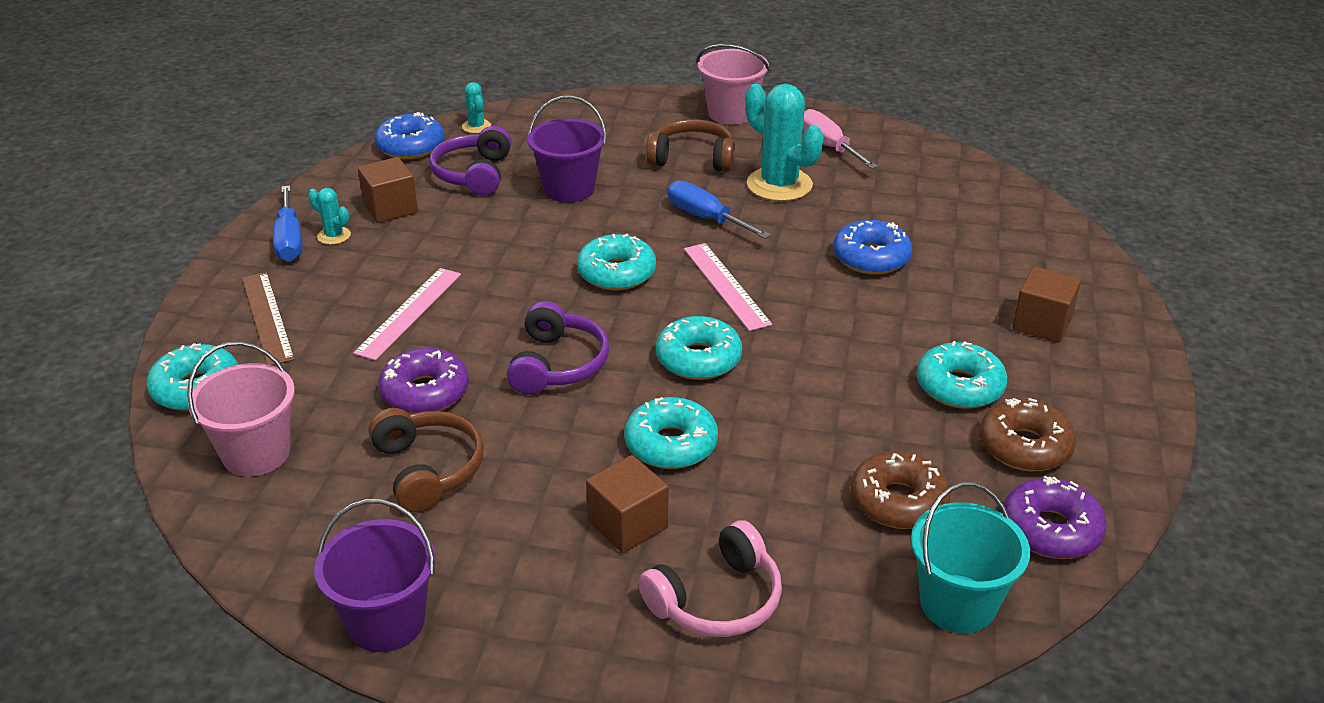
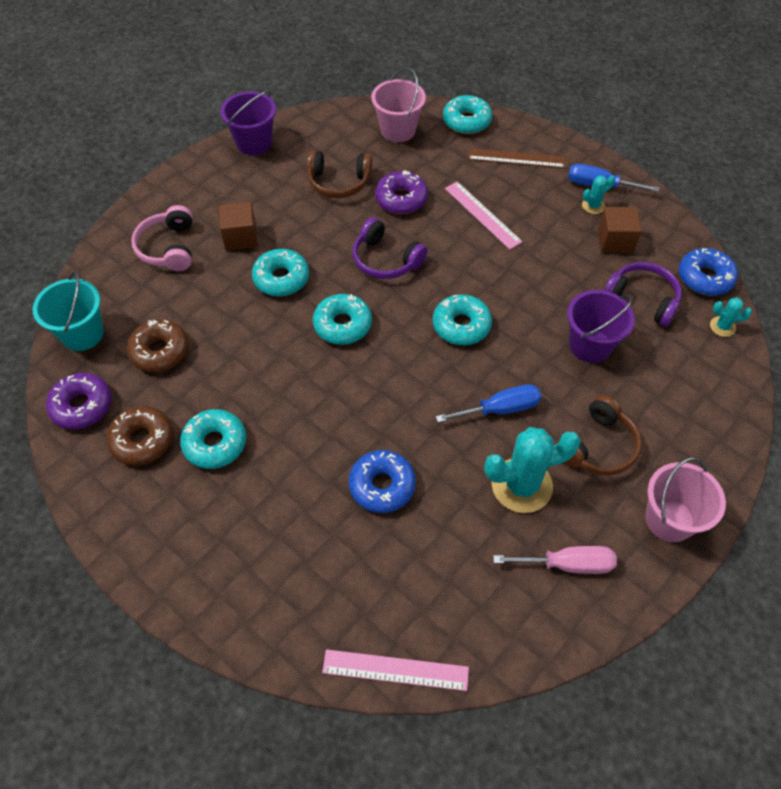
camera: 120 degrees right, 20 degrees up
pink ruler [684,243,772,331] -> pink ruler moved to [322,649,469,691]
brown cube [1012,266,1081,343] -> none

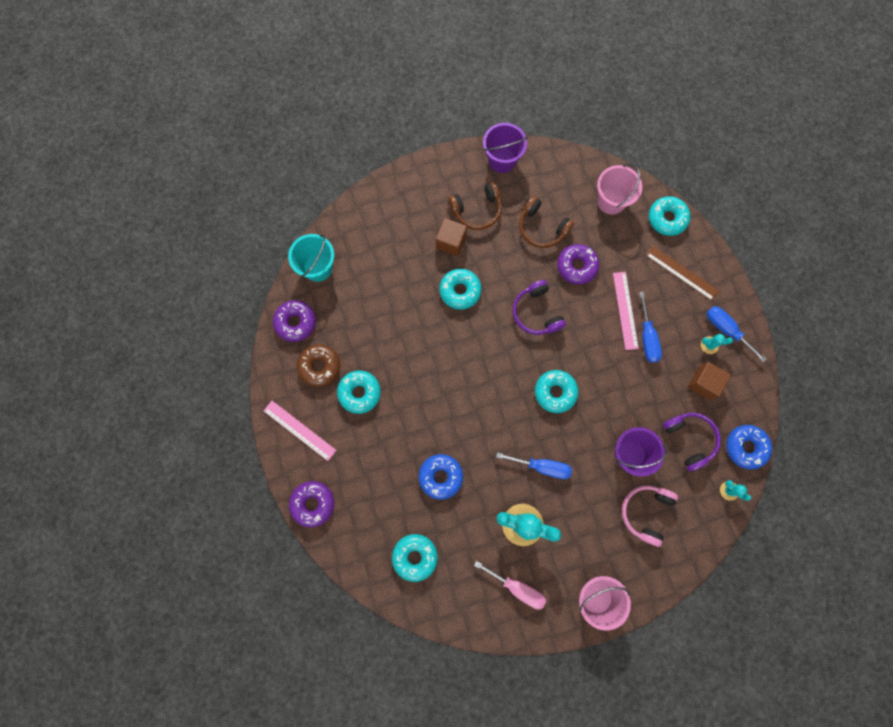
camera: 30 degrees right, 20 degrees up
brown donut [127,319,189,372] -> none
pink headphones [131,205,192,271] -> pink headphones moved to [622,486,678,547]
turquoise donut [313,294,372,345] -> turquoise donut moved to [392,534,438,582]
pink ruler [322,649,469,691] -> pink ruler moved to [264,401,337,461]
brown headphones [564,395,642,475] -> brown headphones moved to [448,182,502,230]
none -> purple donut [289,481,334,527]
none -> blue screwdriver [639,292,662,363]

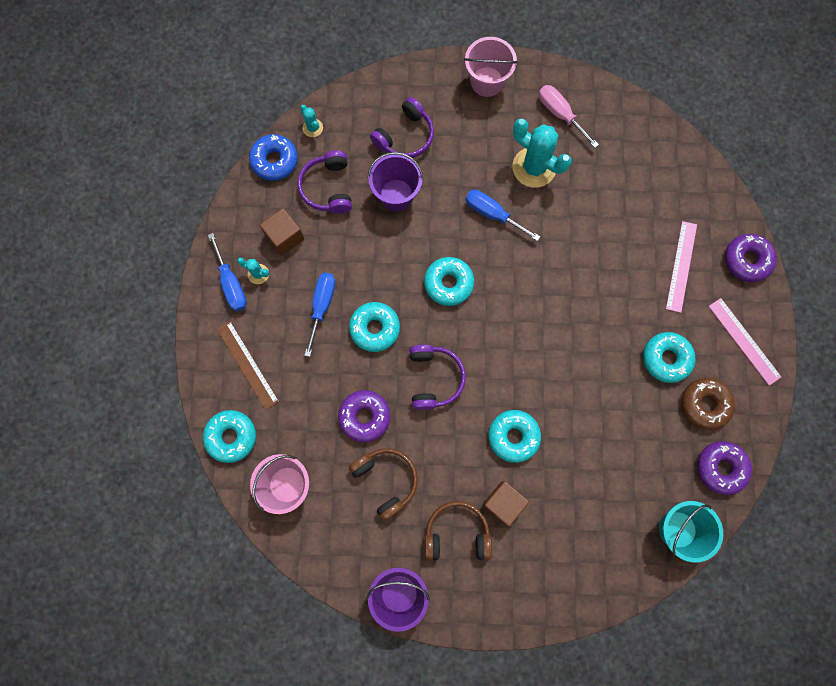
camera: 160 degrees left, 0 degrees up
turquoise donut [392,534,438,582] -> turquoise donut moved to [349,302,400,352]
blue donut [419,454,463,499] -> none
pink ruler [613,272,639,350] -> pink ruler moved to [666,221,697,313]
pink headphones [622,486,678,547] -> purple headphones [370,97,434,158]

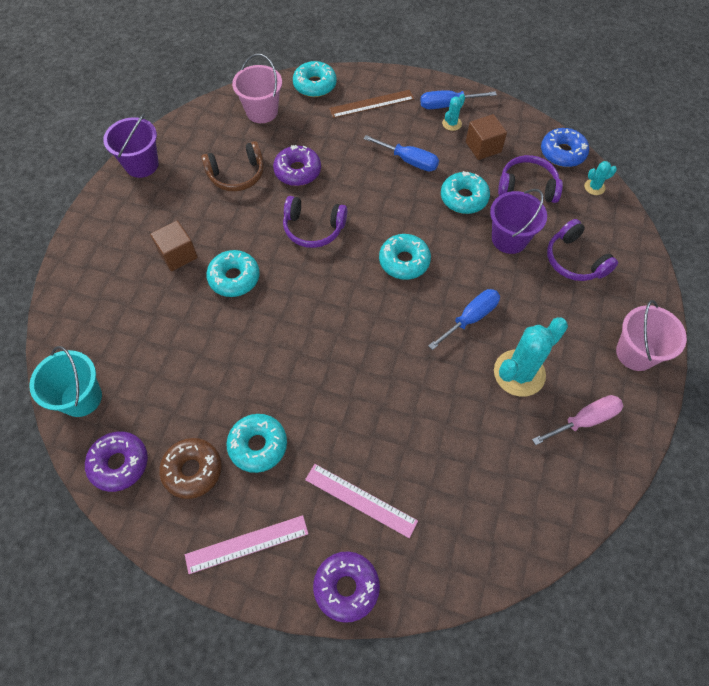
camera: 105 degrees right, 15 degrees down
turquoise donut [349,302,400,352] -> turquoise donut moved to [441,171,490,214]
brown headphones [425,501,492,561] -> none

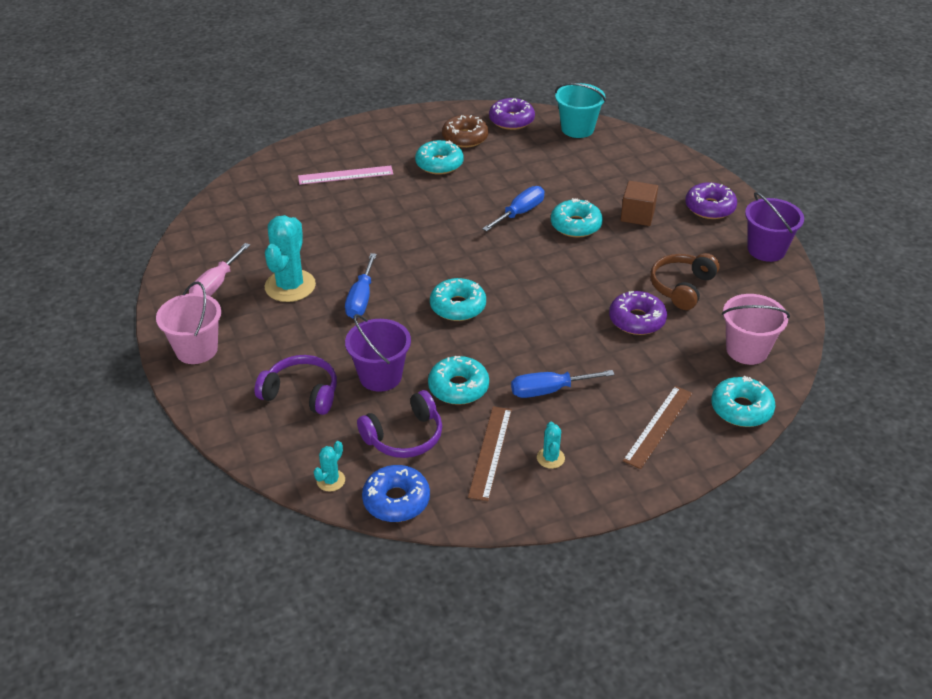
camera: 140 degrees right, 20 degrees down
pink ruler [185,515,308,574] -> none
purple headphones [283,196,347,248] -> none
purple donut [313,551,380,623] -> purple donut moved to [685,182,737,219]
blue screwdriver [420,90,497,109] -> blue screwdriver moved to [482,186,545,232]
brown cube [466,114,507,160] -> brown ruler [468,406,512,501]

